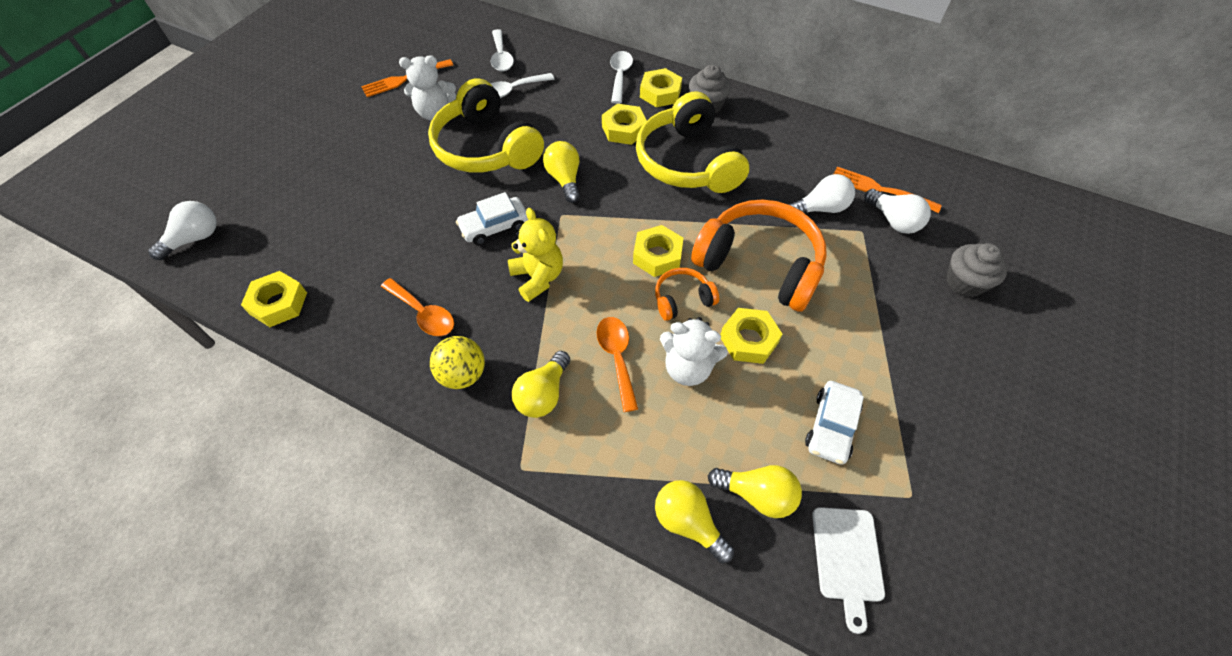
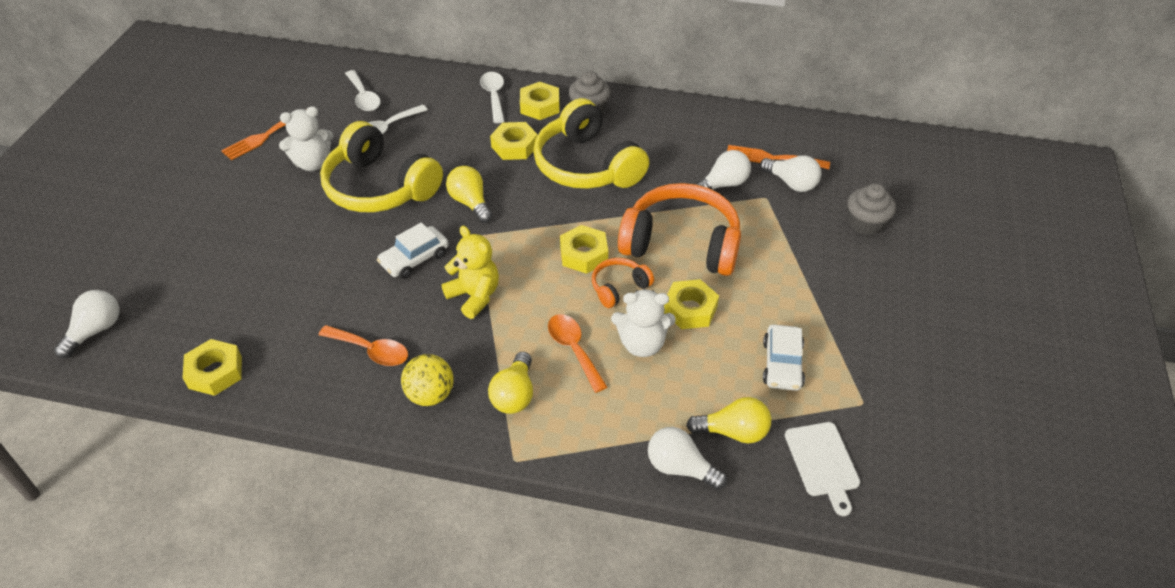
camera: 15 degrees left, 10 degrees down
yellow light bulb [655,480,734,563] -> white light bulb [648,427,727,490]

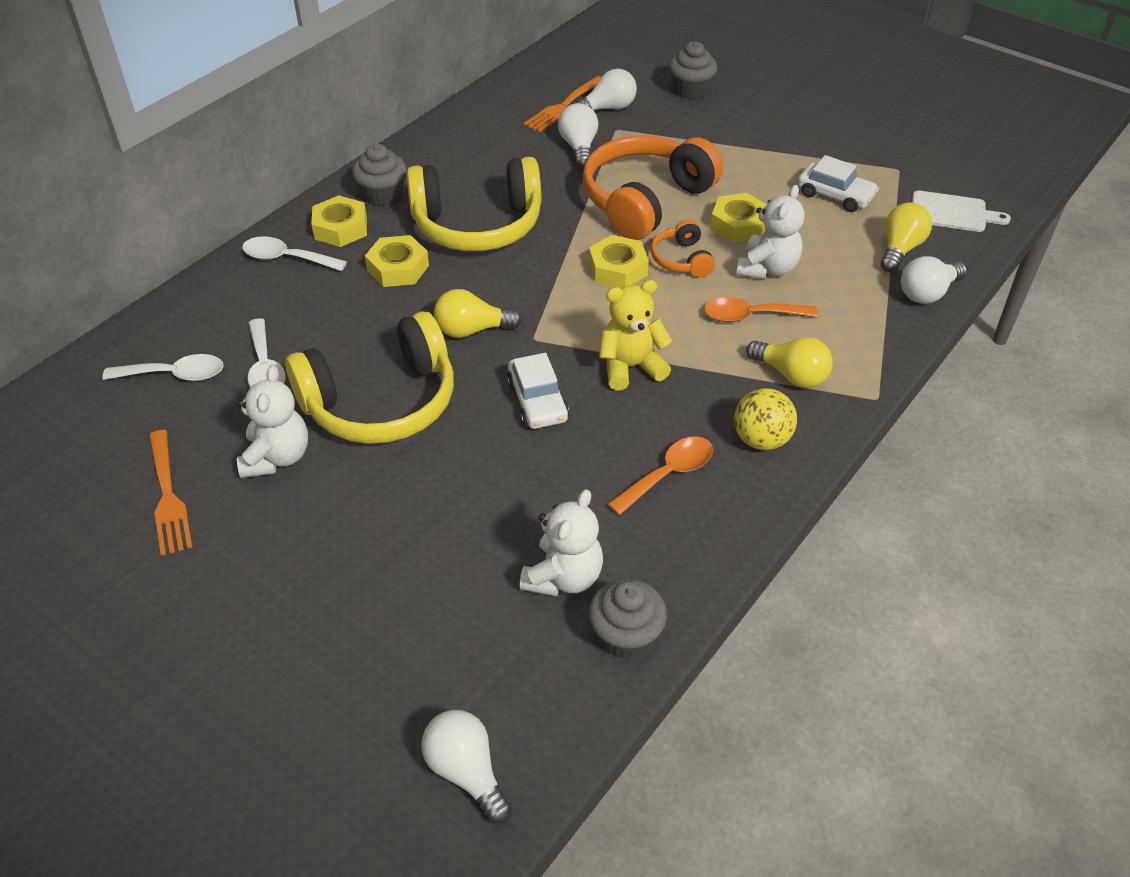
camera: 65 degrees left, 0 degrees up
yellow nut [183,339,242,396] -> grey cupcake [589,579,667,659]
none -> white teddy bear [519,489,603,597]

